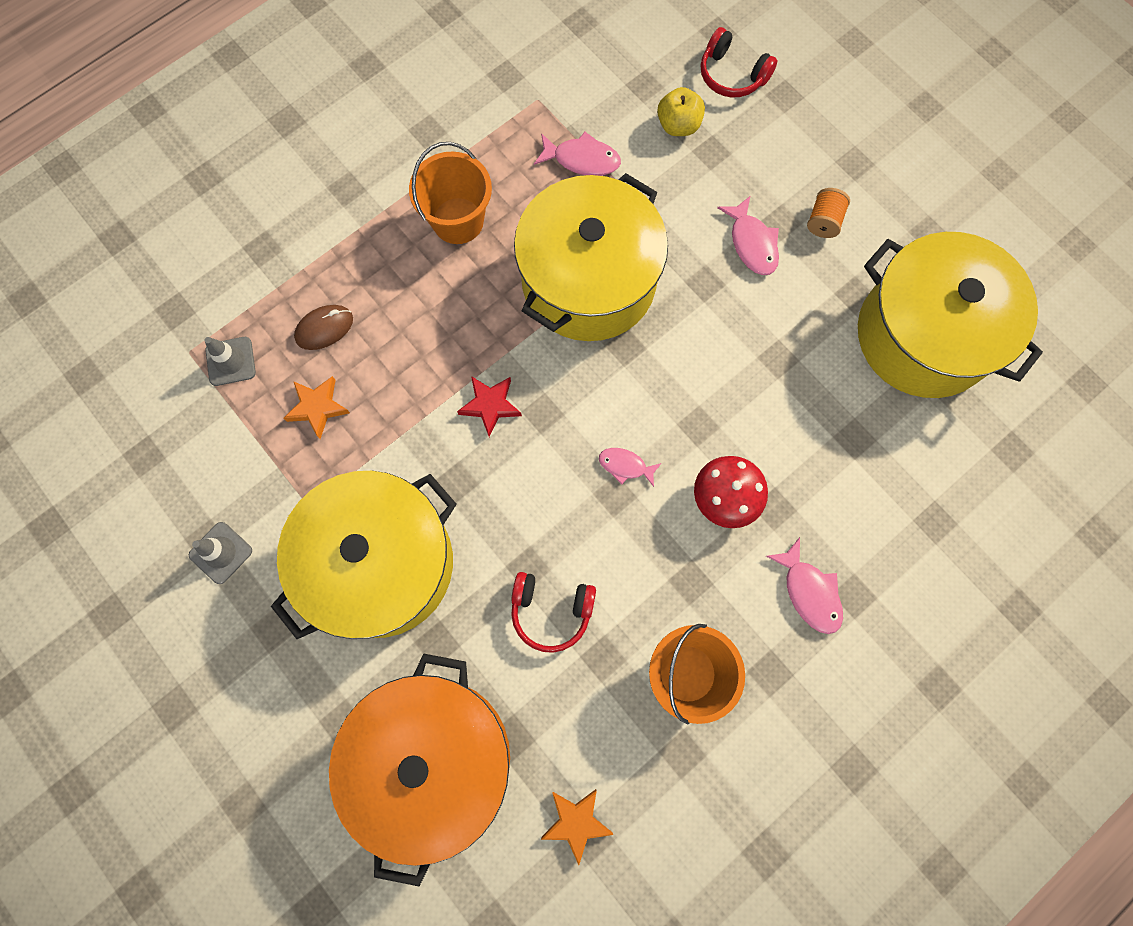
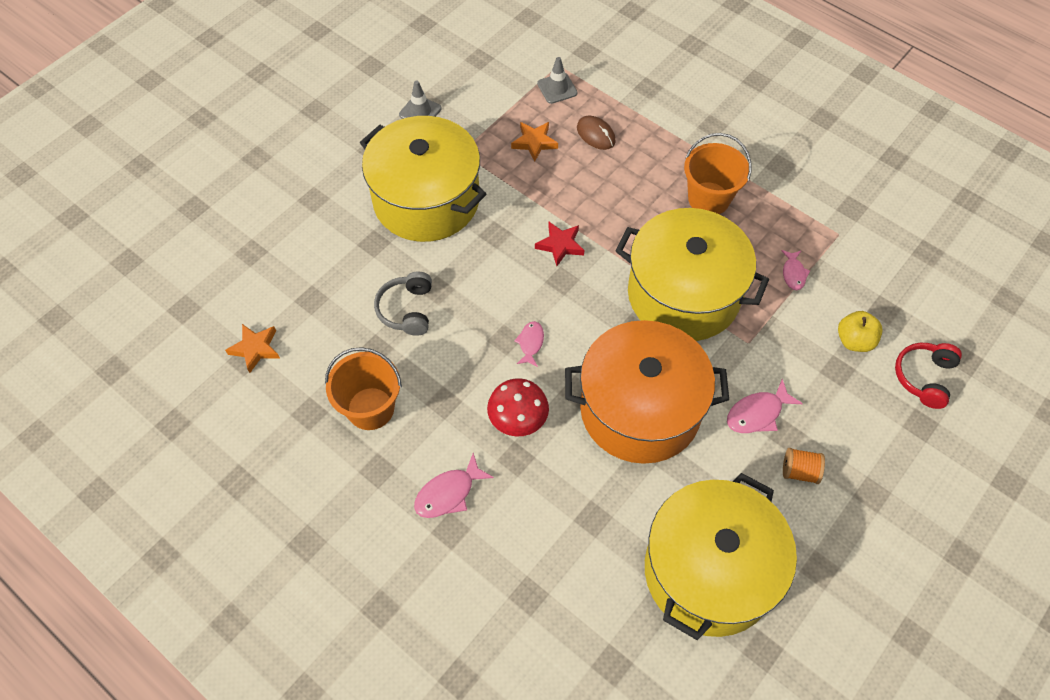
camera: 80 degrees right, 15 degrees down
orange pot [329,653,510,886] -> orange pot moved to [565,320,729,464]
red headphones [511,572,596,653] -> grey headphones [374,271,432,336]
pink fish [534,132,621,176] -> pink fish [781,250,810,290], size x0.66

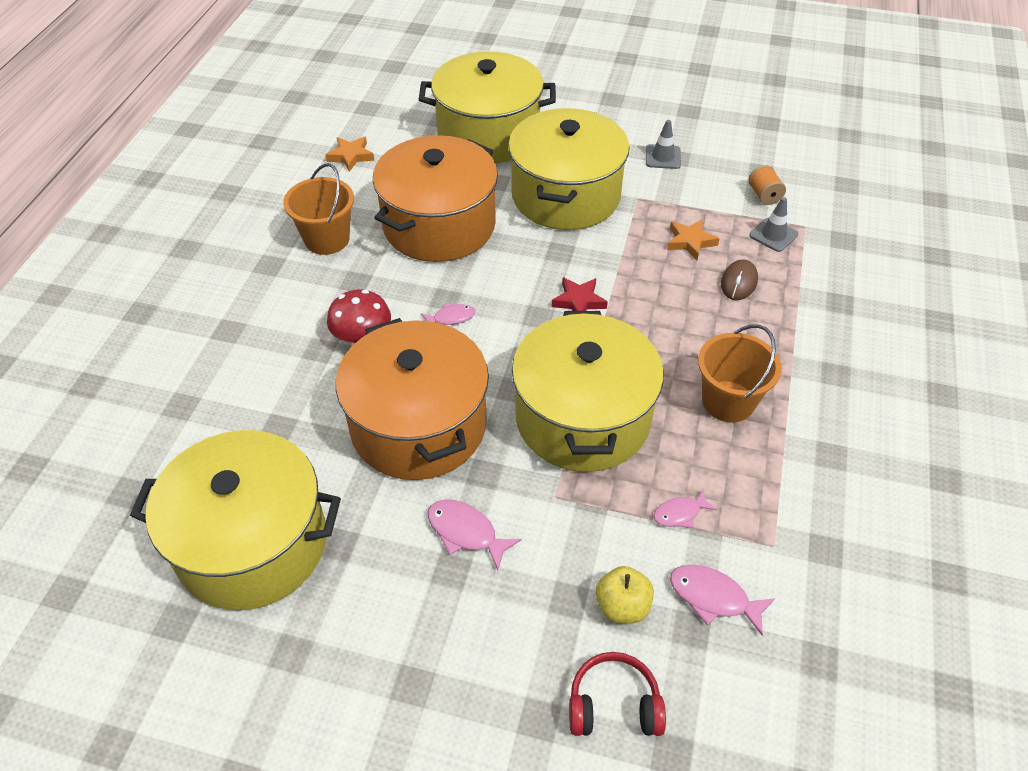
camera: 65 degrees right, 10 degrees down
grey headphones [374,271,432,336] -> orange pot [373,135,498,262]
pink fish [414,453,494,518] -> pink fish moved to [670,565,775,635]
orange spool [783,448,825,484] -> orange spool moved to [748,165,786,205]
none -> yellow pot [419,51,556,163]

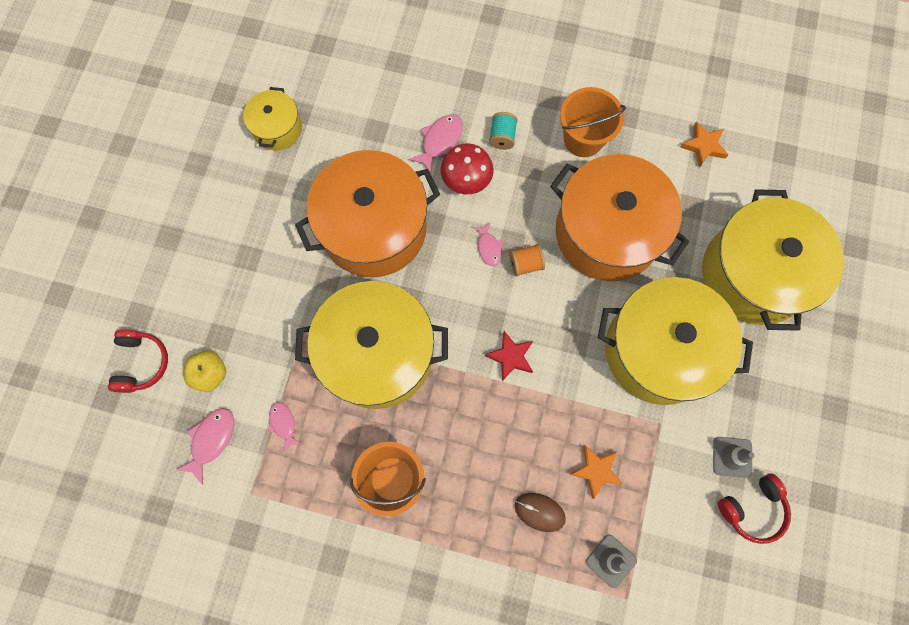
camera: 90 degrees right, 25 degrees up
yellow pot [130,430,341,610] -> yellow pot [243,87,302,150], size x0.49
pink fish [428,499,521,570] -> pink fish moved to [408,114,463,174]
orange spool [748,165,786,205] -> orange spool moved to [509,244,545,277]
none -> turquoise spool [489,112,518,150]
none -> red headphones [718,473,791,544]

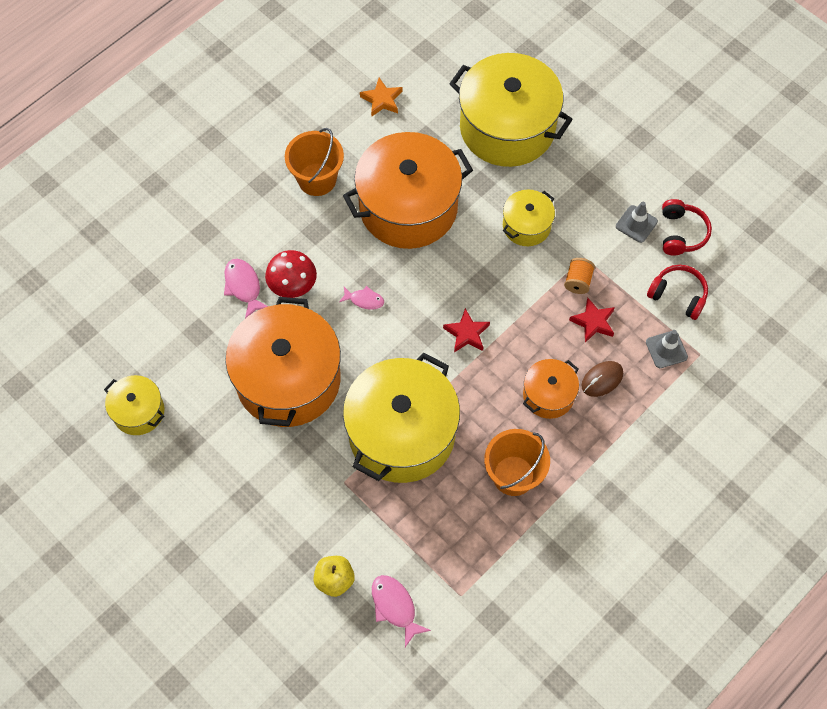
camera: 60 degrees left, 10 degrees down
red headphones [108,329,168,393] -> red headphones moved to [647,265,708,320]
pink fish [268,402,301,452] -> none
turquoise spool [489,112,518,150] -> none
orange spool [509,244,545,277] -> orange spool moved to [564,258,595,294]
orange star [570,445,623,499] -> red star [569,298,615,343]
yellow pot [598,277,753,405] -> yellow pot [503,190,555,246], size x0.49
none -> orange pot [523,359,579,419]

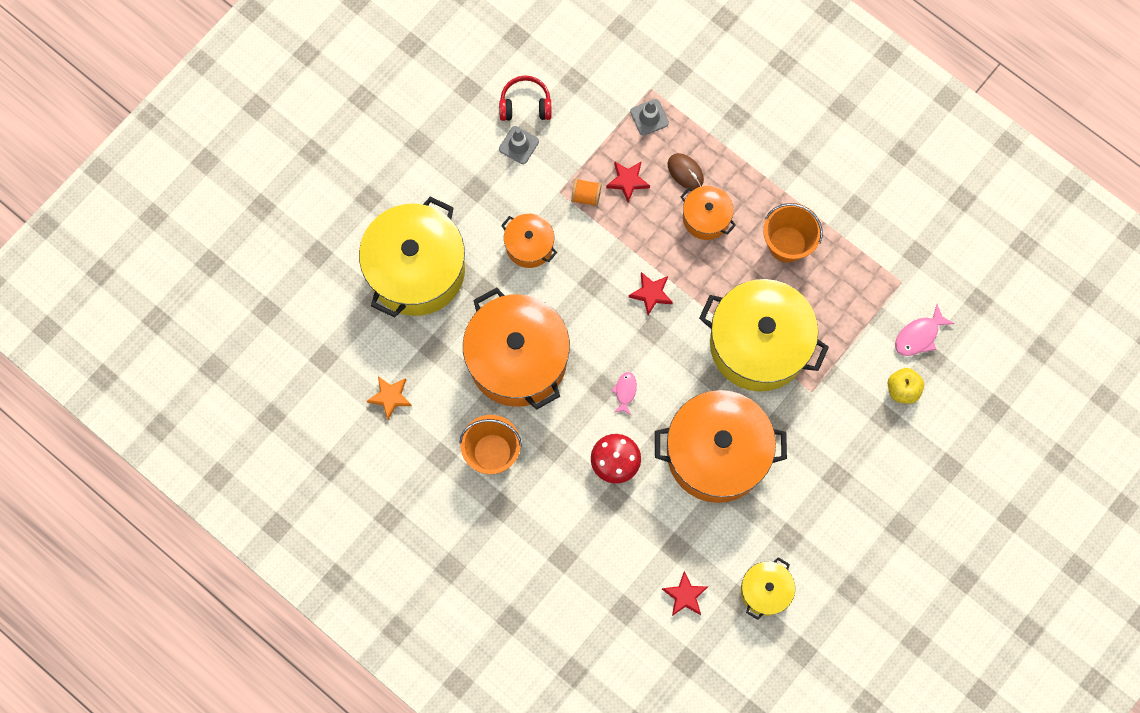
camera: 95 degrees left, 10 degrees up
pink fish [224,259,268,319] -> none
yellow pot [503,190,555,246] -> orange pot [501,214,557,268]
red headphones [647,265,708,320] -> none
none -> red star [662,571,708,616]

